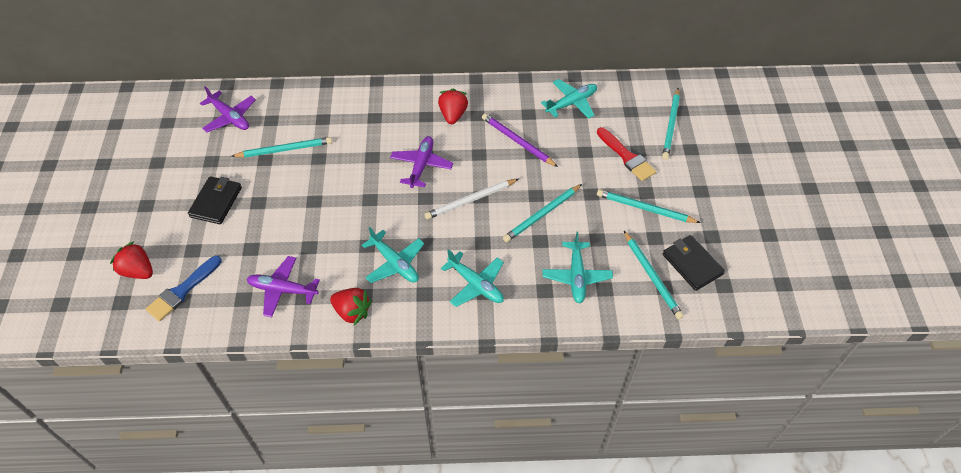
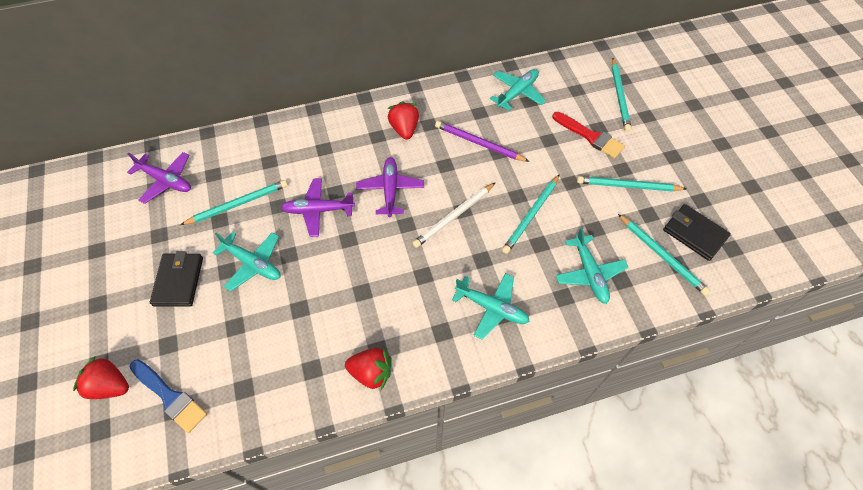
camera: 15 degrees left, 5 degrees up
blue brush [146,256,222,321] -> blue brush turned 75 degrees counterclockwise [129,359,207,433]
purple plane [247,256,320,317] -> purple plane moved to [281,178,355,237]
turquoise plane [362,227,424,283] -> turquoise plane moved to [213,232,281,291]

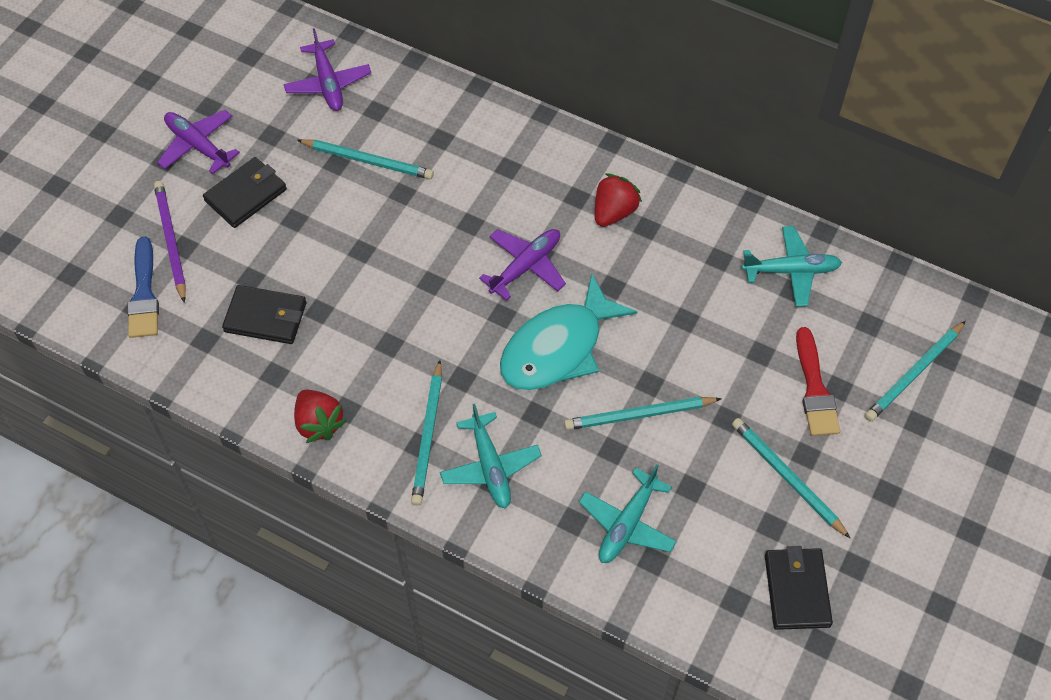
camera: 45 degrees right, 0 degrees up
red strawberry [73,356,129,399] -> none
turquoise plane [213,232,281,291] -> none
purple plane [281,178,355,237] -> purple plane moved to [157,110,240,174]
white pencil [413,182,496,248] -> turquoise fish [500,274,638,390]
purple pencil [435,121,530,162] -> purple pencil moved to [154,181,186,303]
turquoise pencil [618,214,710,296] -> turquoise pencil moved to [411,360,442,506]
none -> black wallet [222,285,307,344]

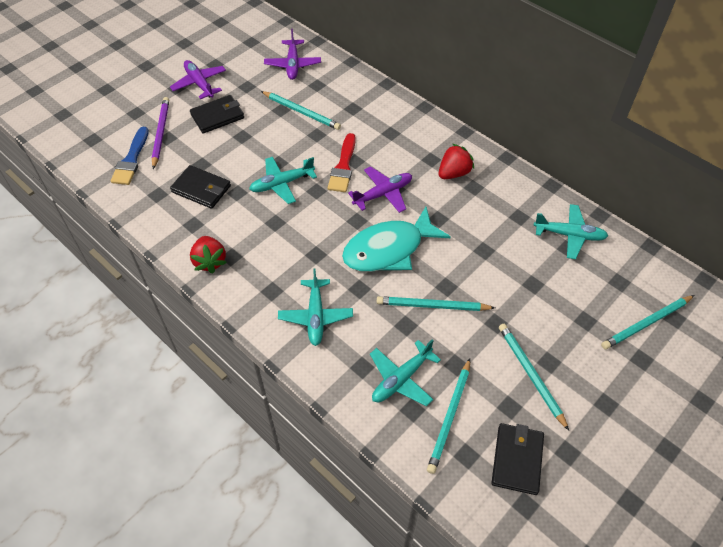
camera: 15 degrees right, 5 degrees down
turquoise pencil [411,360,442,506] -> turquoise pencil moved to [427,358,470,474]
red brush [796,327,840,436] -> red brush moved to [328,133,356,192]
none -> turquoise plane [249,157,317,204]

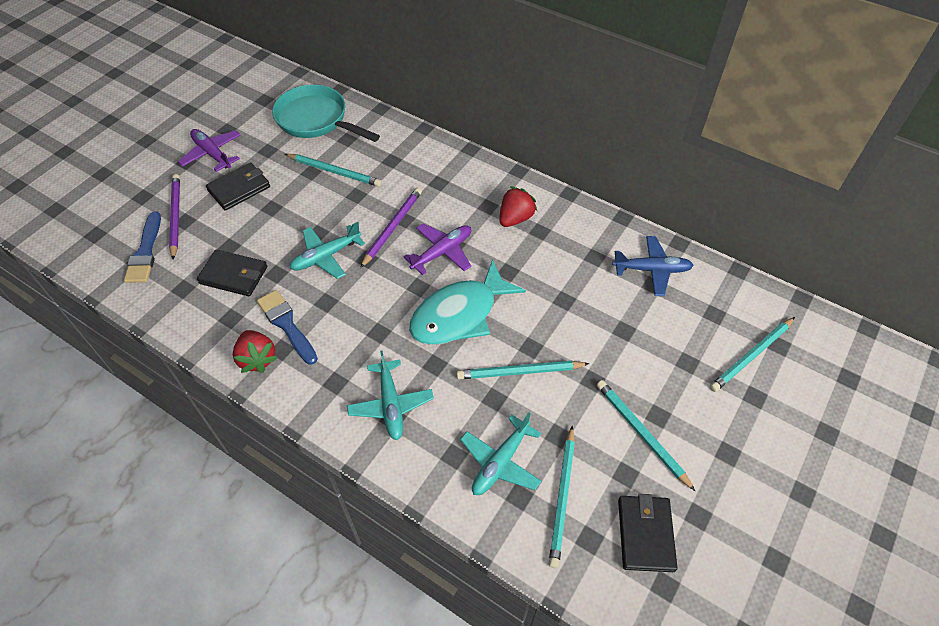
camera: 10 degrees left, 0 degrees up
purple plane [264,29,321,80] -> turquoise pan [272,85,380,142]
red brush [328,133,356,192] -> purple pencil [360,187,422,268]
turquoise plane [534,204,608,259] -> blue plane [612,236,694,296]
none -> blue brush [257,290,318,365]

